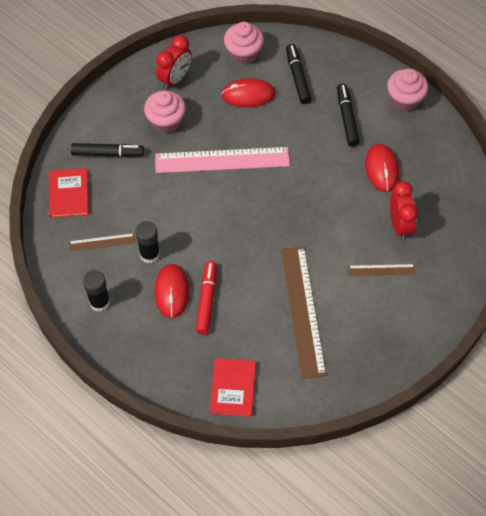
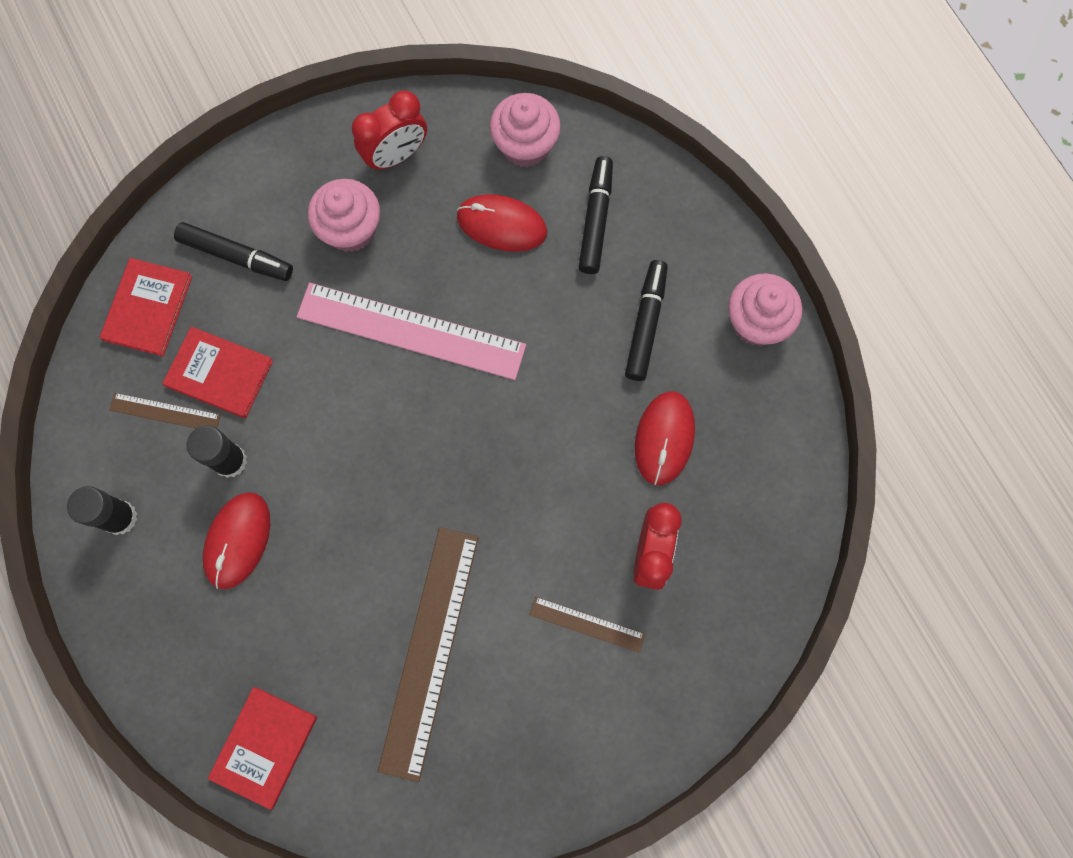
camera: 20 degrees right, 15 degrees up
red marker [196,261,217,334] -> none
none -> red book [162,327,273,418]

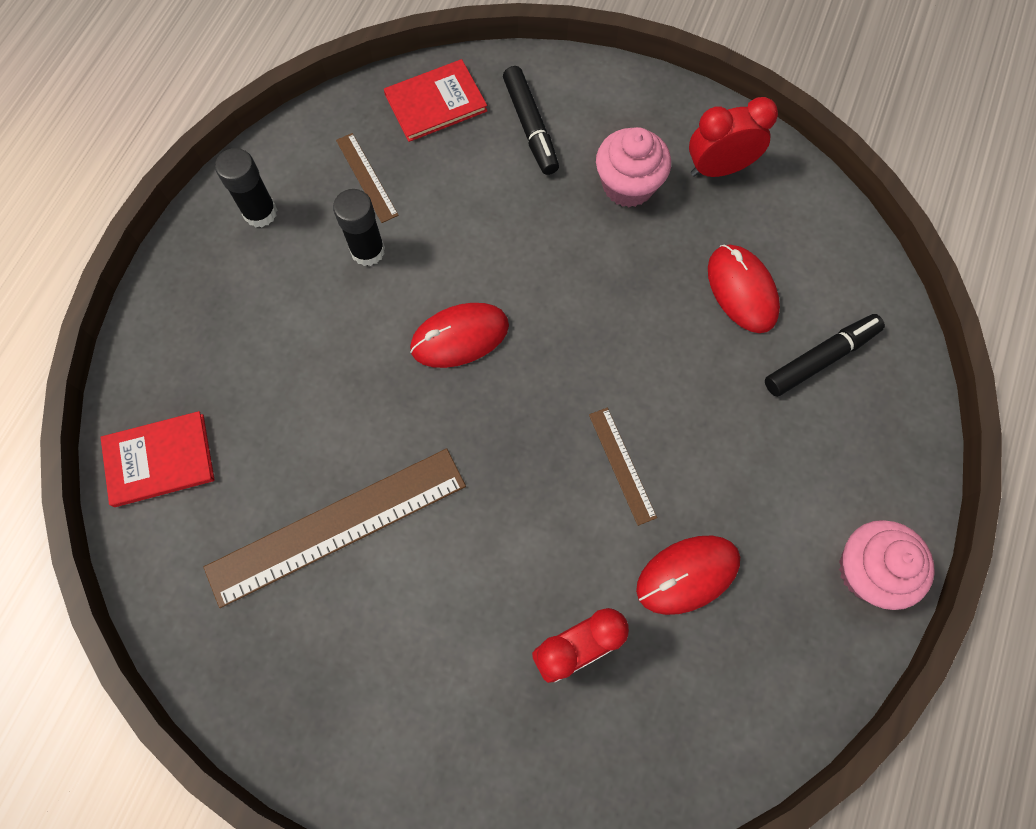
camera: 50 degrees right, 5 degrees down
red book [162,327,273,418] -> none
red mouse [203,493,270,589] -> red mouse moved to [410,303,509,368]
pink ruler [297,283,526,380] -> none
red clock [352,90,427,171] -> red clock turned 150 degrees clockwise [689,97,778,177]
pink cupcake [490,93,561,167] -> none
brown ruler [529,597,645,653] -> brown ruler moved to [589,408,657,526]
black marker [625,260,668,381] -> none

